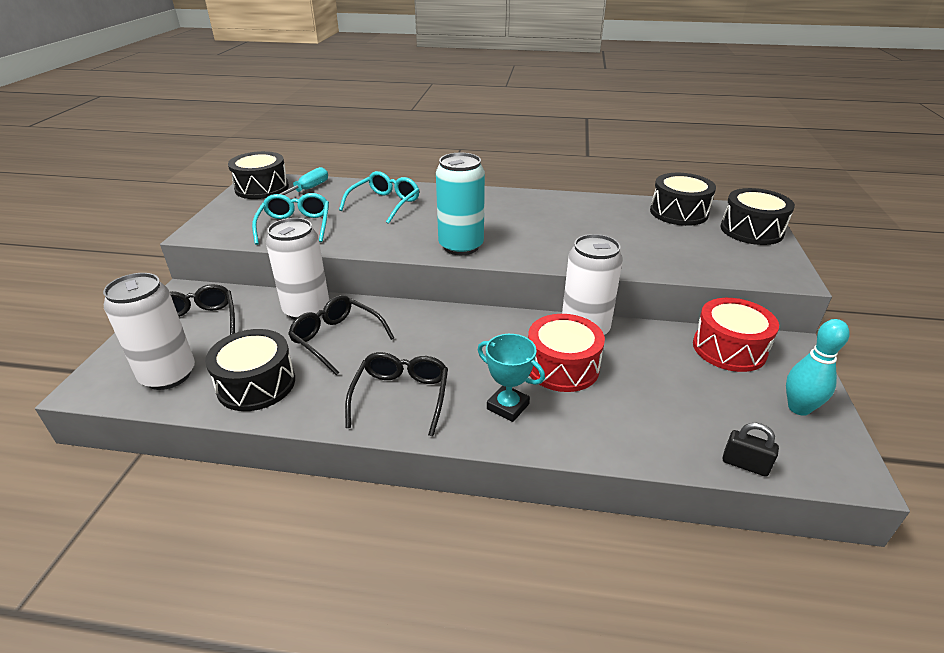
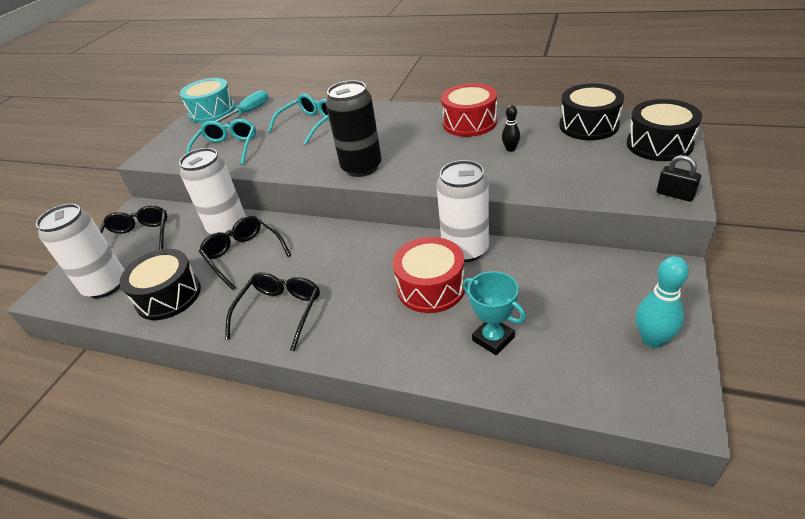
camera: 15 degrees right, 5 degrees up
black drum [228,151,289,199] -> turquoise drum [180,78,235,123]
turquoise can [436,153,485,255] -> black can [326,80,382,177]
turquoise trophy [478,334,545,422] -> turquoise trophy moved to [463,271,526,355]
red drum [693,298,779,372] -> red drum moved to [441,83,497,137]
black padlock [723,423,779,477] -> black padlock moved to [657,155,701,202]
none -> black bowling pin [502,105,520,152]

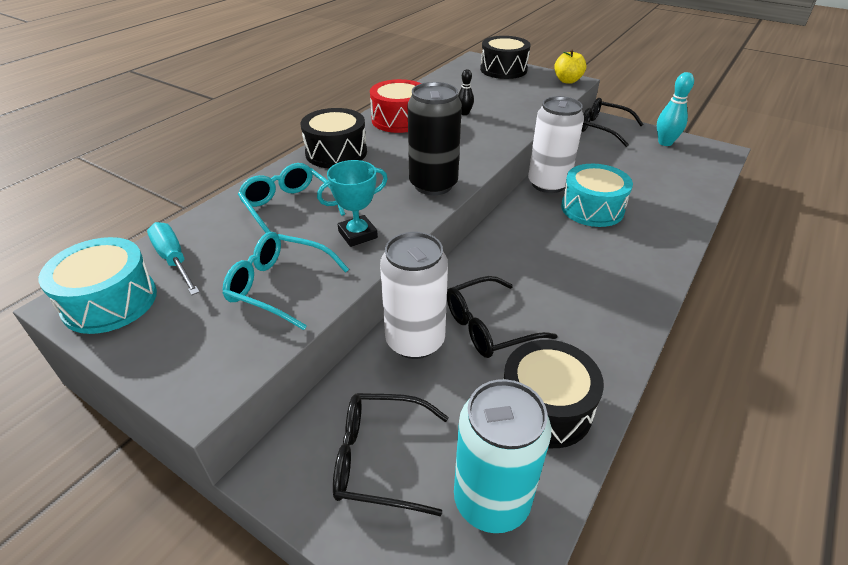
camera: 80 degrees left, 0 degrees up
white can [36,204,124,298] -> turquoise can [454,379,551,533]
black glasses [225,272,320,351] -> black glasses moved to [581,98,644,147]
red drum [393,237,465,313] -> turquoise drum [561,164,633,227]
turquoise trophy [463,271,526,355] -> turquoise trophy moved to [317,160,388,247]
black drum [559,84,624,140] -> black drum moved to [301,108,367,168]
black padlock [657,155,701,202] -> yellow apple [554,50,586,84]

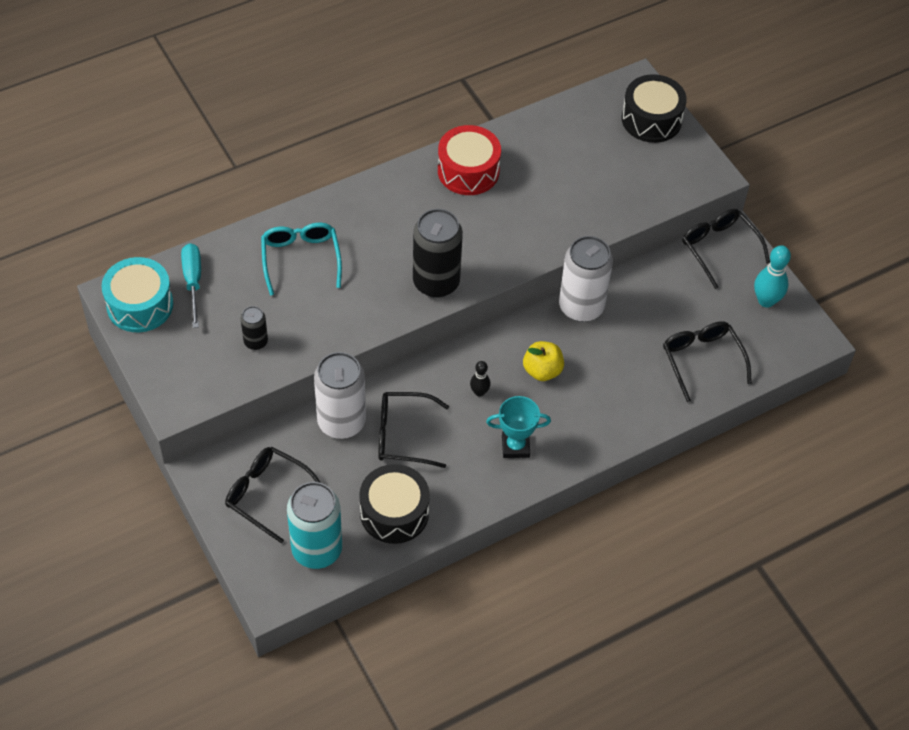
camera: 25 degrees right, 15 degrees up
turquoise glasses [223,232,349,330] -> black can [241,306,268,350]
black drum [301,108,367,168] -> none
turquoise trophy [317,160,388,247] -> turquoise trophy moved to [486,396,551,458]
black bowling pin [458,69,474,115] -> black bowling pin moved to [470,361,491,397]
yellow apple [554,50,586,84] -> yellow apple moved to [523,341,564,381]
turquoise drum [561,164,633,227] -> none
none -> black glasses [663,321,752,402]

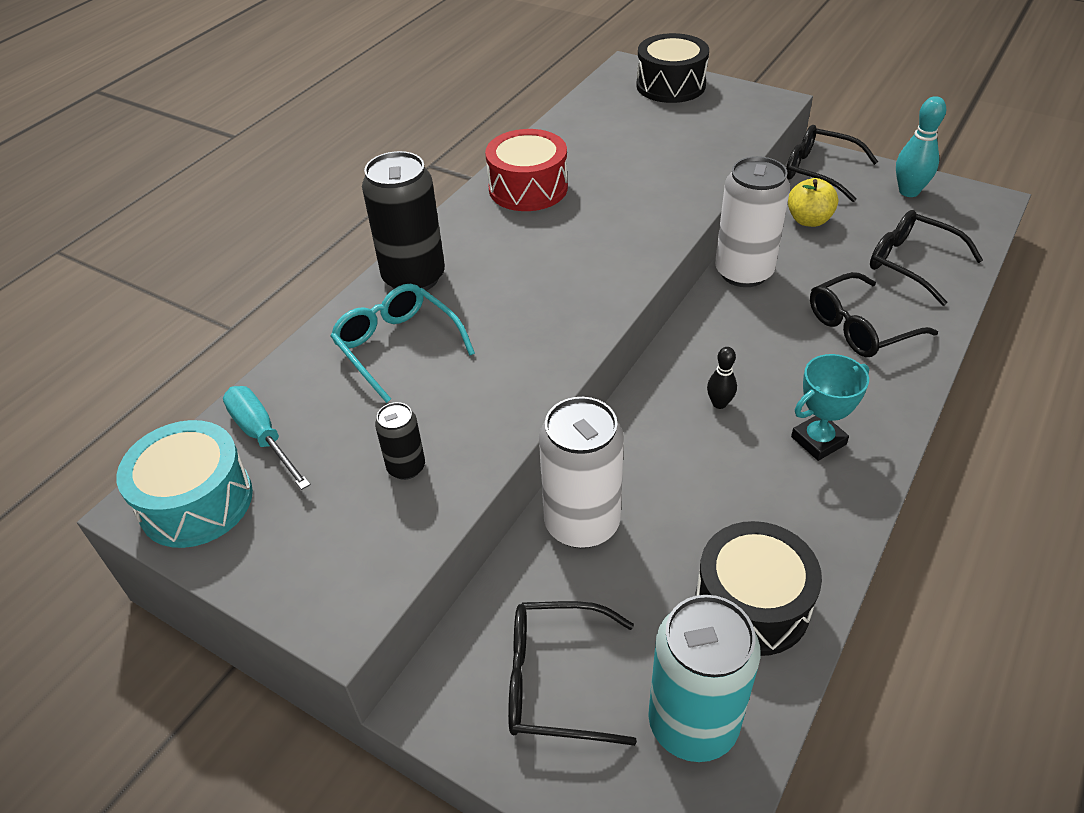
camera: 25 degrees left, 10 degrees down
black glasses [378,392,449,468] -> black glasses moved to [810,272,938,357]
black can [413,209,463,298] -> black can moved to [362,151,445,291]
yellow apple [523,341,564,381] -> yellow apple moved to [788,178,838,227]

